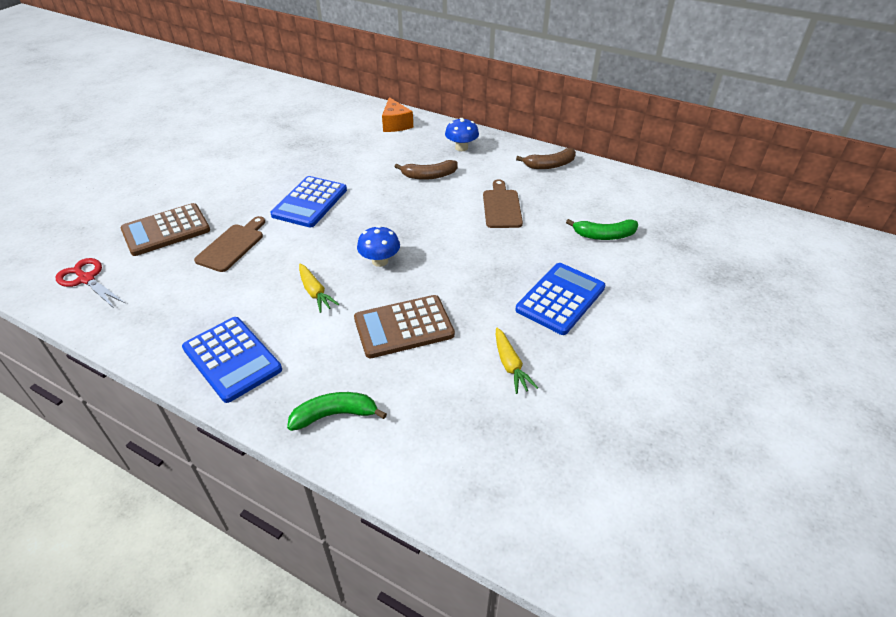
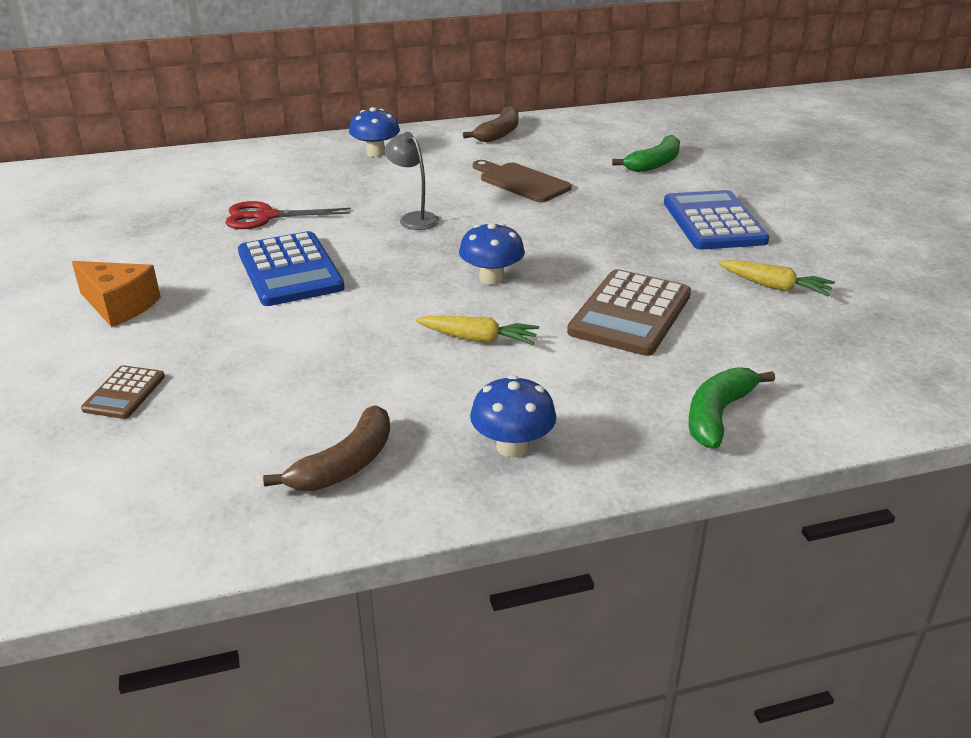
camera: 45 degrees left, 10 degrees down
red scissors [56,258,125,308] -> red scissors moved to [225,201,351,229]
brown calculator [120,203,210,256] -> brown calculator [81,365,165,419], size x0.51
blue calculator [182,317,282,403] -> blue mushroom [470,375,556,458]
brown cutting board [194,216,265,272] -> none
orange cheese [382,97,413,132] -> orange cheese moved to [72,261,161,327]
brown banana [395,160,458,180] -> brown banana moved to [263,405,390,491]
none -> grey lamp [384,132,439,230]

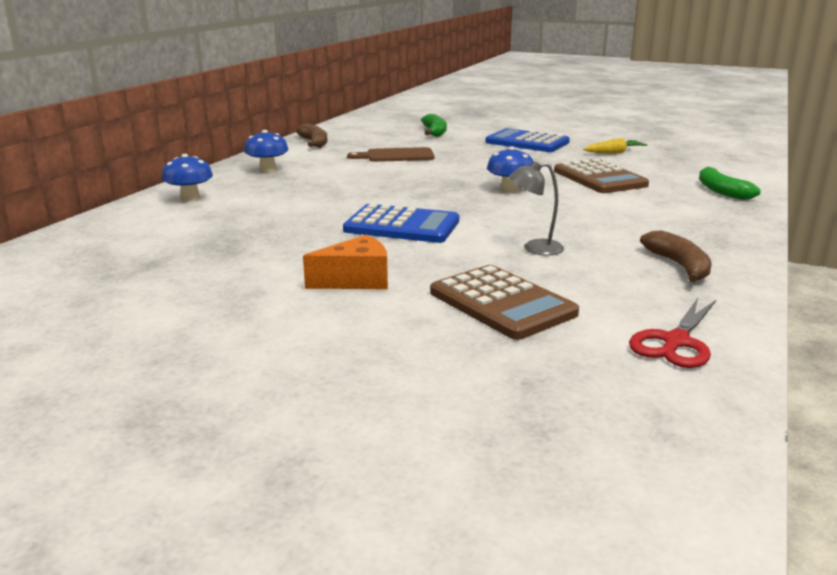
camera: 50 degrees left, 10 degrees down
brown calculator [81,365,165,419] -> brown calculator [430,265,579,340], size x1.96
red scissors [225,201,351,229] -> red scissors moved to [629,298,716,368]
grey lamp [384,132,439,230] -> grey lamp moved to [509,161,564,255]
yellow carrot [416,316,539,345] -> none
blue mushroom [470,375,556,458] -> blue mushroom moved to [162,154,213,202]

